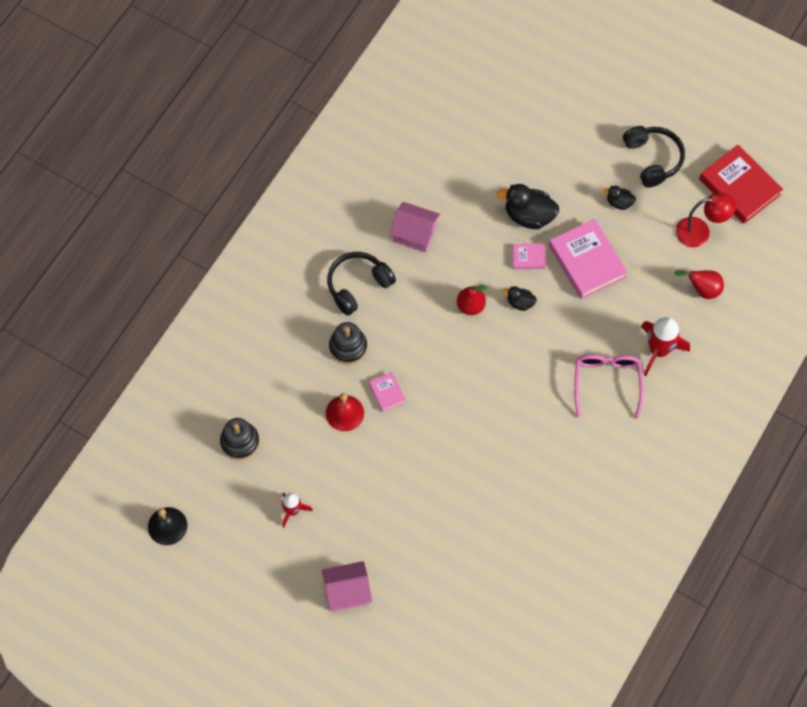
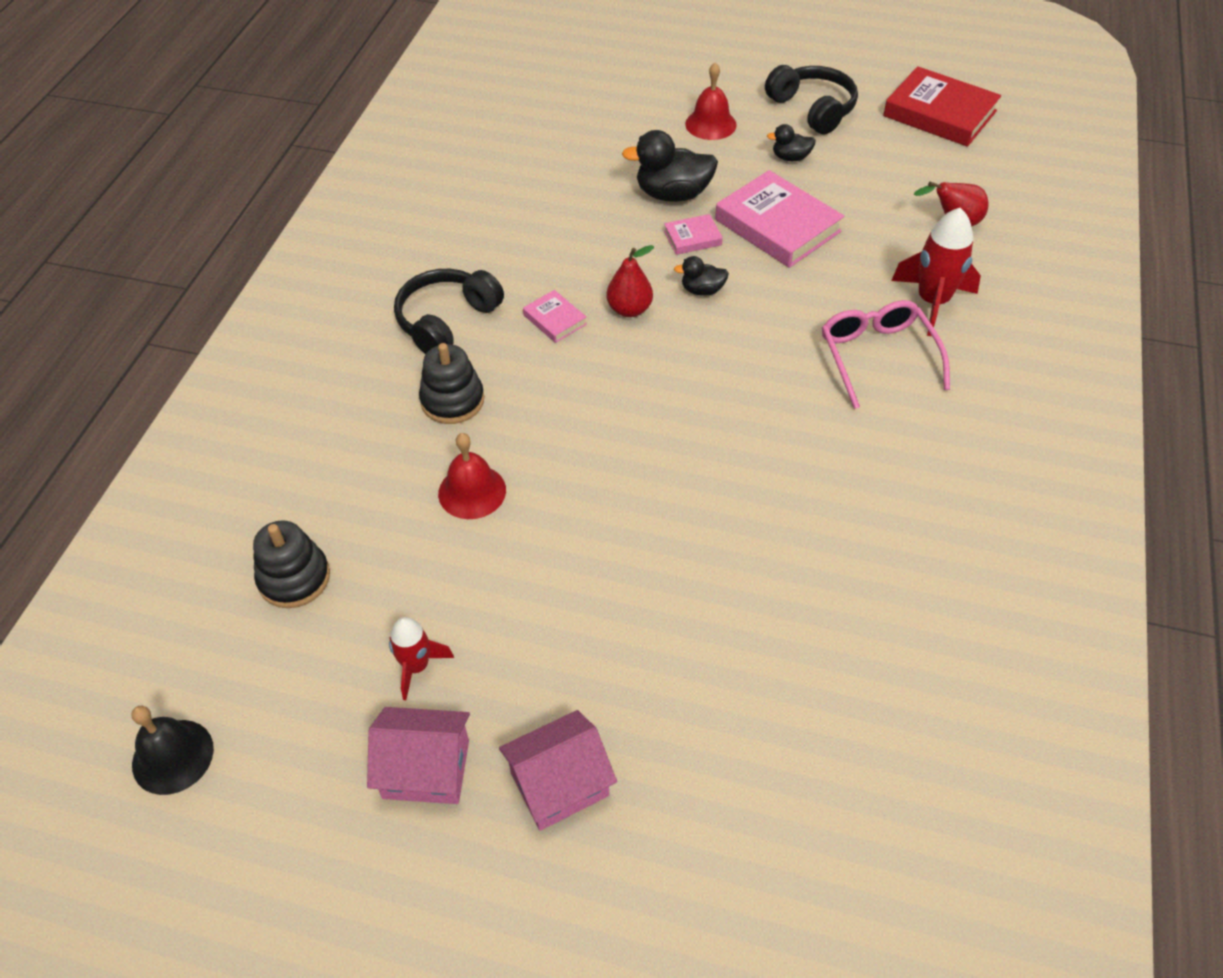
camera: 15 degrees left, 15 degrees down
pink book [369,372,406,412] -> pink book moved to [523,290,587,343]
pink house [390,202,440,252] -> pink house moved to [367,707,470,804]
red lamp [676,192,736,247] -> none
none -> red bell [685,62,737,140]

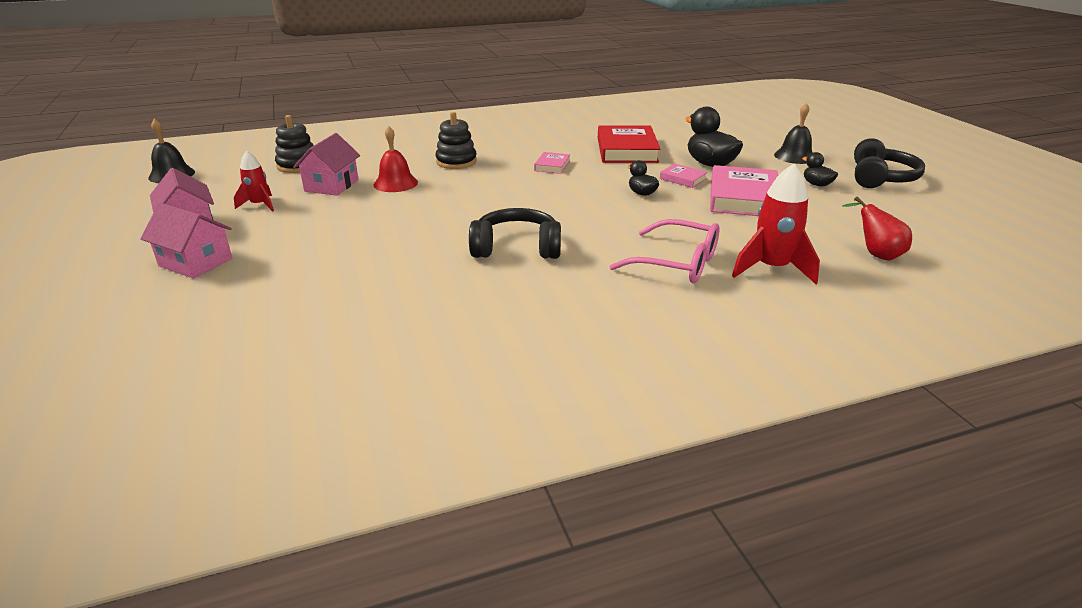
camera: 55 degrees right, 20 degrees down
black headphones [394,269,504,354] -> black headphones moved to [469,208,561,259]
red pear [607,245,654,317] -> none
red bell [685,62,737,140] -> black bell [774,103,813,164]
pink glasses [822,300,950,409] -> pink glasses turned 75 degrees clockwise [610,219,719,283]
red book [883,66,1001,147] -> red book moved to [598,125,660,163]
none -> pink house [293,133,360,196]

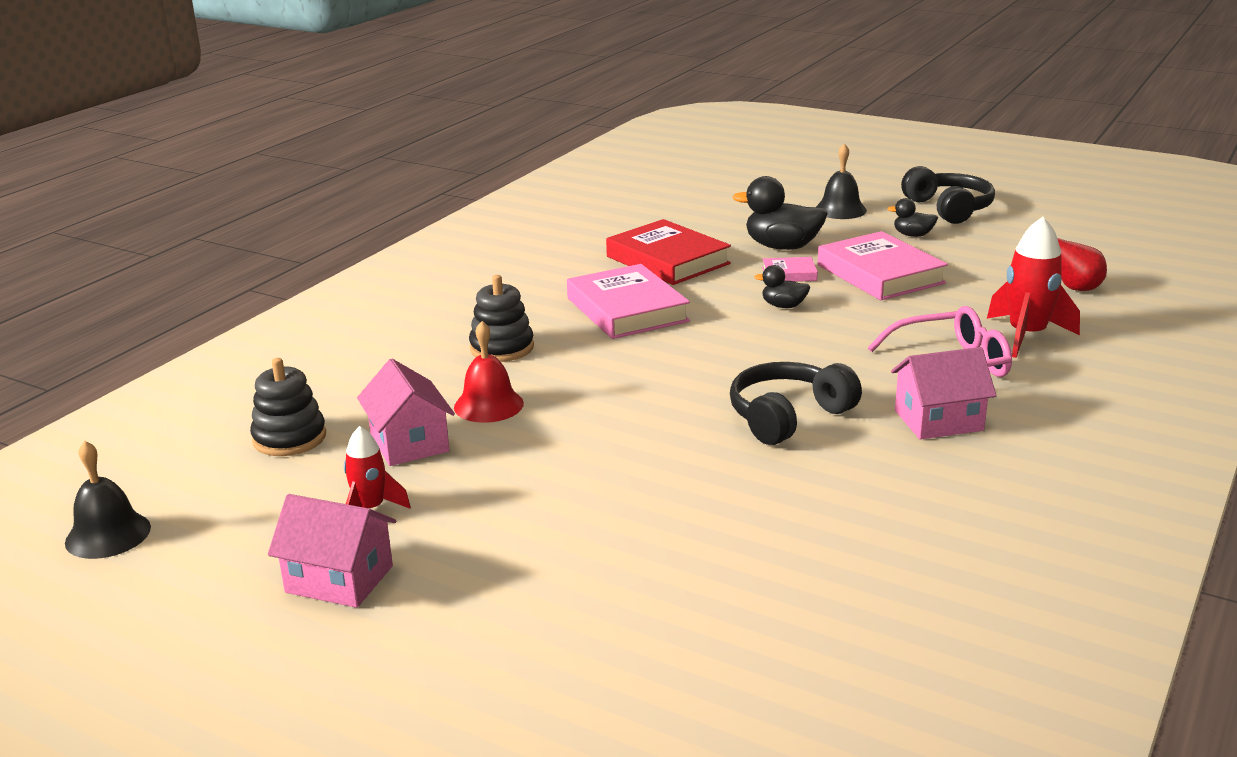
camera: 40 degrees left, 5 degrees down
pink house [141,203,232,279] -> pink house moved to [891,347,996,440]
pink book [534,152,570,174] -> pink book [567,264,690,339], size x2.07

